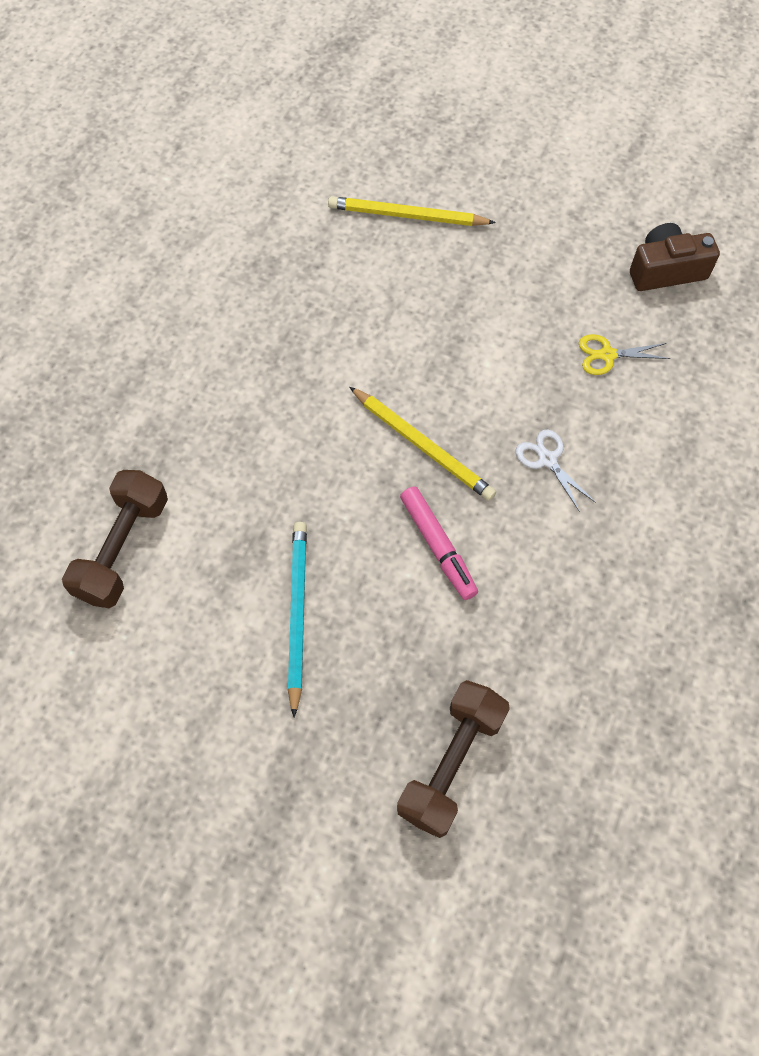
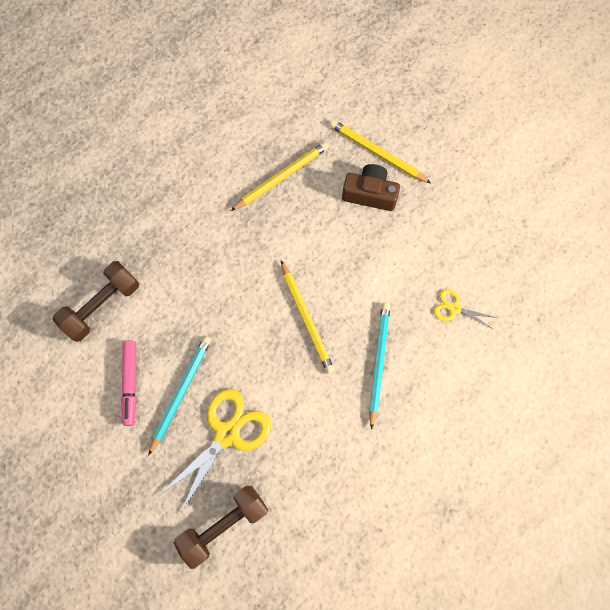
camera: 25 degrees right, 10 degrees up
pink marker [400,486,478,600] -> pink marker moved to [121,341,137,426]
white scissors [516,430,596,512] -> turquoise pencil [369,303,390,430]
brown camera [630,223,720,291] -> brown camera moved to [342,164,400,211]
none -> yellow scissors [160,389,271,514]
none -> yellow pencil [231,142,329,211]

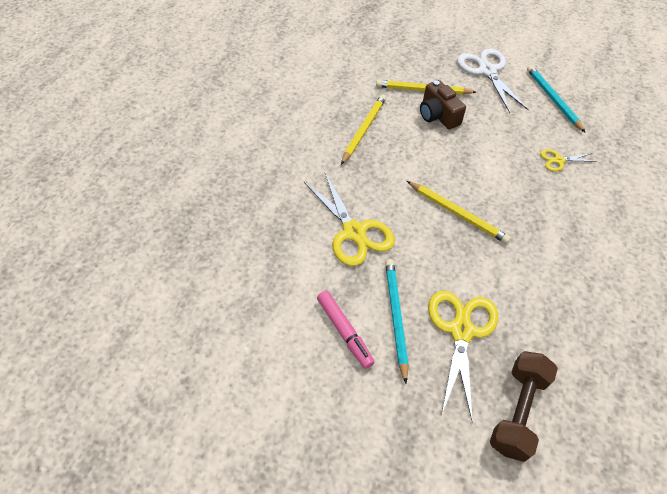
camera: 30 degrees left, 20 degrees down
brown dumbbell [53,261,139,342] -> none
brown camera [342,164,400,211] -> brown camera turned 105 degrees counterclockwise [420,80,466,129]
turquoise pencil [369,303,390,430] -> turquoise pencil moved to [527,65,586,133]
none -> yellow scissors [304,173,395,266]
none -> white scissors [457,49,529,113]

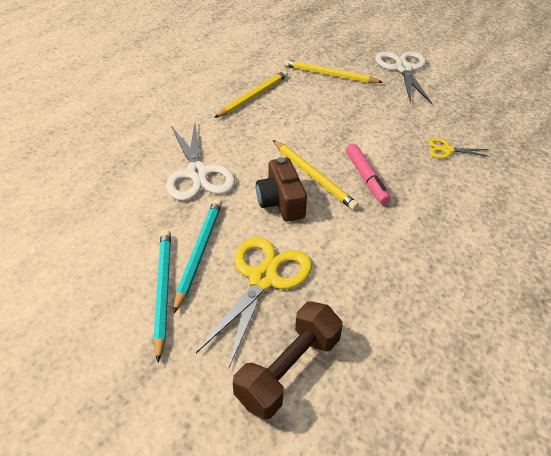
camera: 15 degrees right, 10 degrees down
yellow scissors [304,173,395,266] -> white scissors [166,124,235,201]
pink marker [317,291,375,369] -> pink marker moved to [346,144,391,205]
brown camera [420,80,466,129] -> brown camera moved to [256,157,307,222]
turquoise pencil [527,65,586,133] -> turquoise pencil moved to [153,230,171,362]

